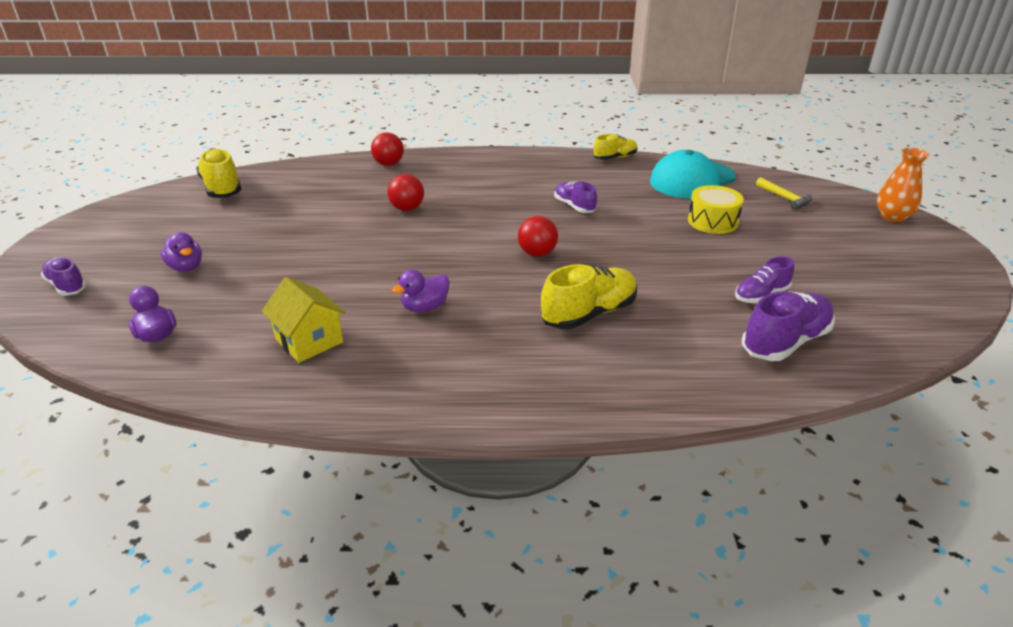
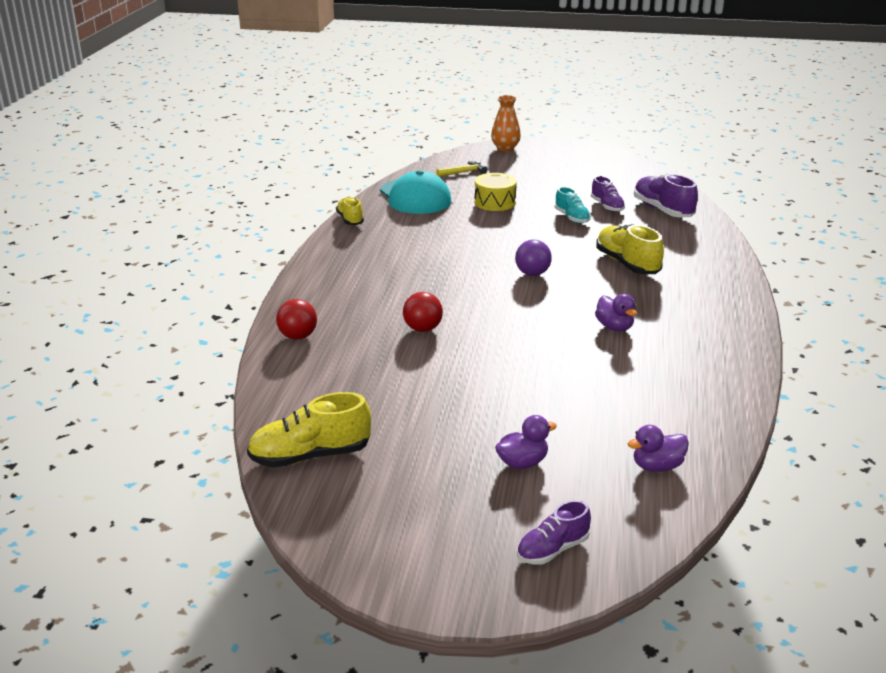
camera: 80 degrees left, 5 degrees down
yellow house [261,277,346,363] -> none
red ball [518,216,558,257] -> purple ball [515,240,552,276]
purple shoe [554,181,597,213] -> none
none -> turquoise shoe [555,187,591,224]

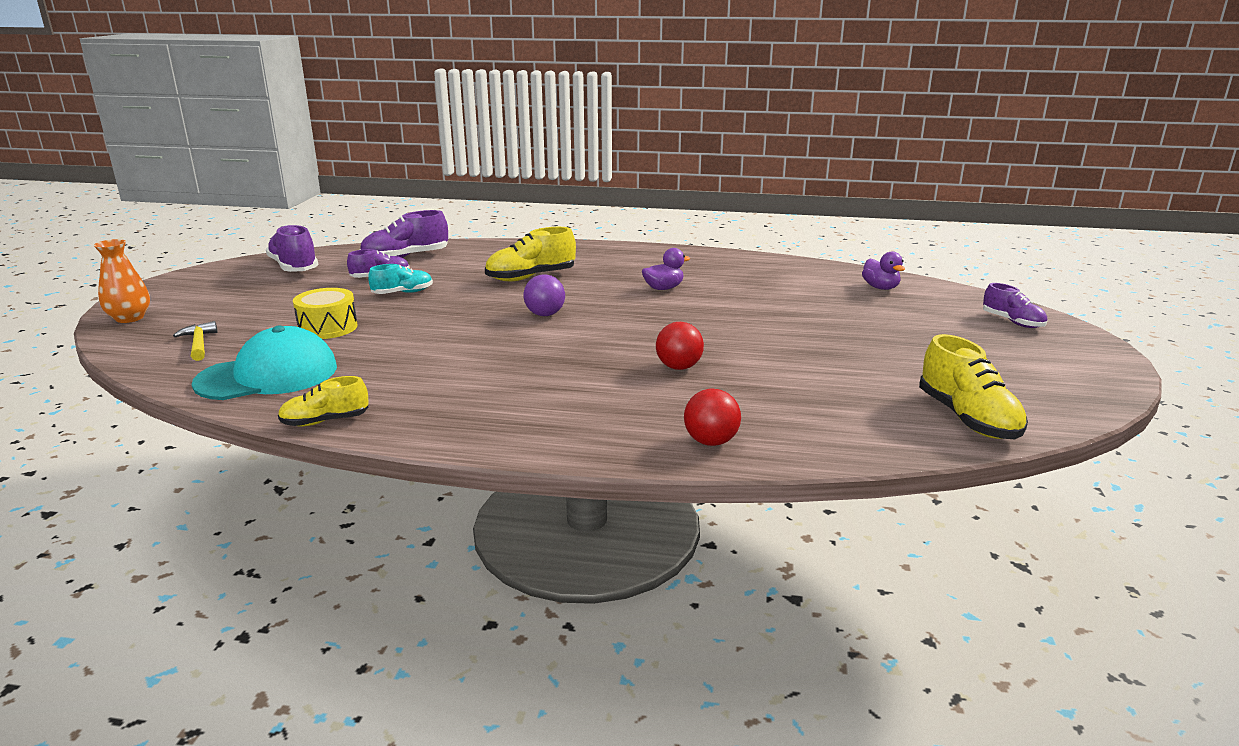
camera: 90 degrees left, 5 degrees down
purple duck [495,415,557,469] -> none
none -> purple shoe [266,225,318,272]

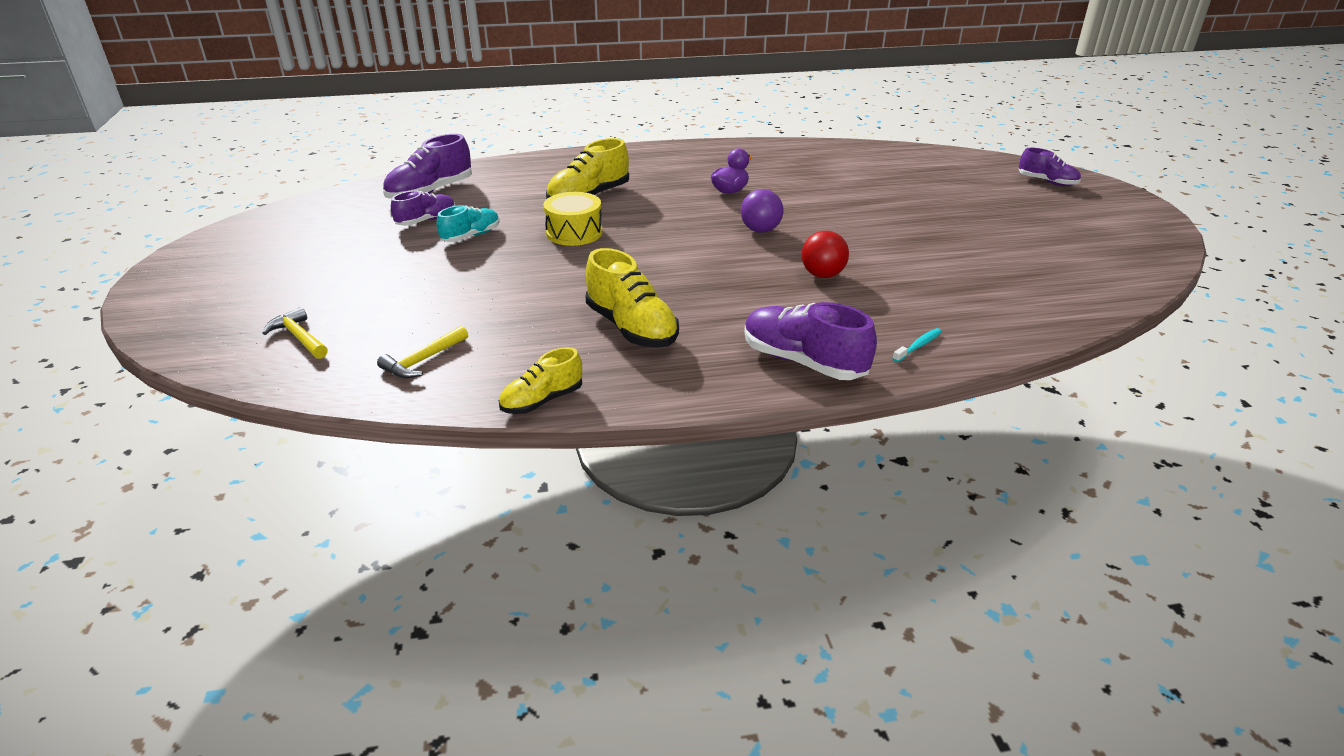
camera: 20 degrees left, 10 degrees up
orange vase [94,239,150,323] -> none
turquoise cap [192,326,337,400] -> yellow hammer [377,326,468,378]
purple shoe [266,225,318,272] -> purple shoe moved to [744,302,877,380]
yellow drum [293,288,358,339] -> yellow drum moved to [543,192,603,246]
purple ball [524,274,565,316] -> purple ball moved to [741,189,783,233]
red ball [684,389,741,446] -> turquoise toothbrush [893,328,942,362]
purple duck [862,252,905,290] -> none
yellow shoe [919,334,1028,439] -> yellow shoe moved to [586,248,679,348]

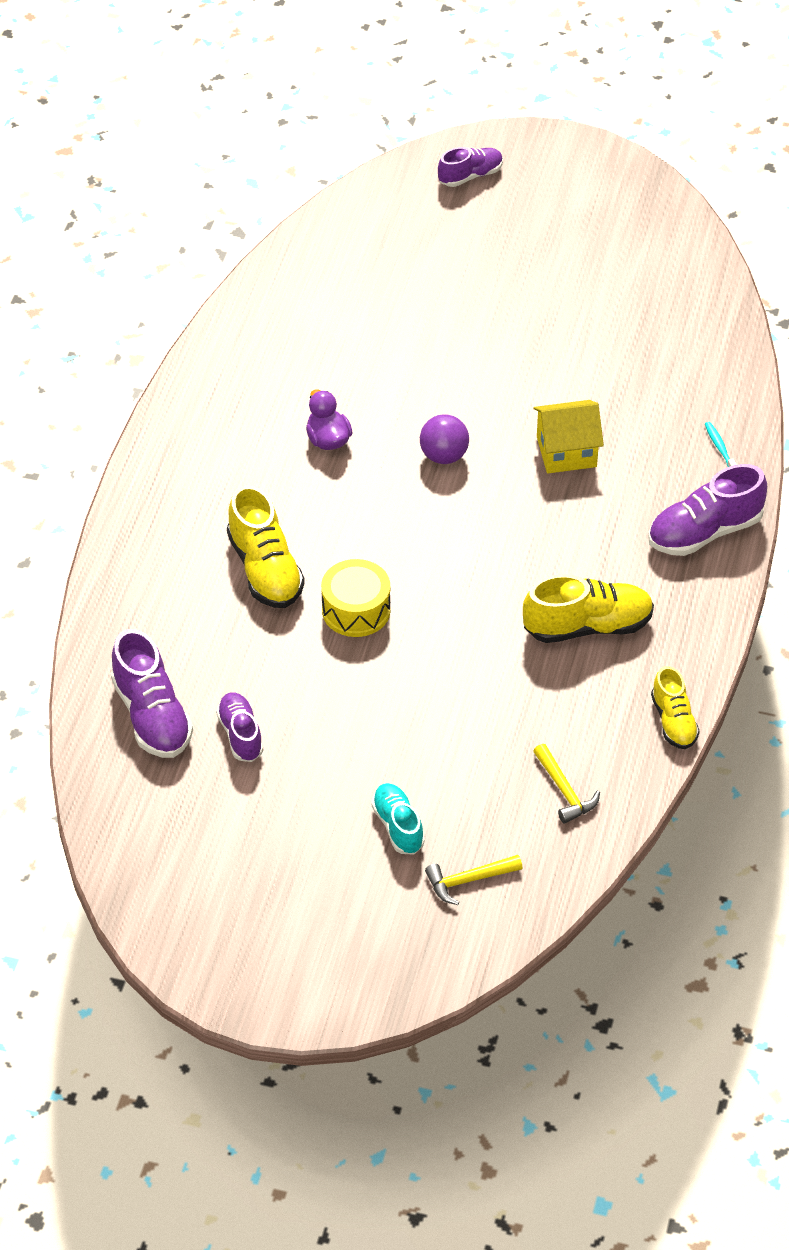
camera: 65 degrees left, 15 degrees up
turquoise shoe [437,205,500,242] -> turquoise shoe moved to [371,783,425,855]
red ball [801,231,849,278] -> yellow house [533,400,604,473]

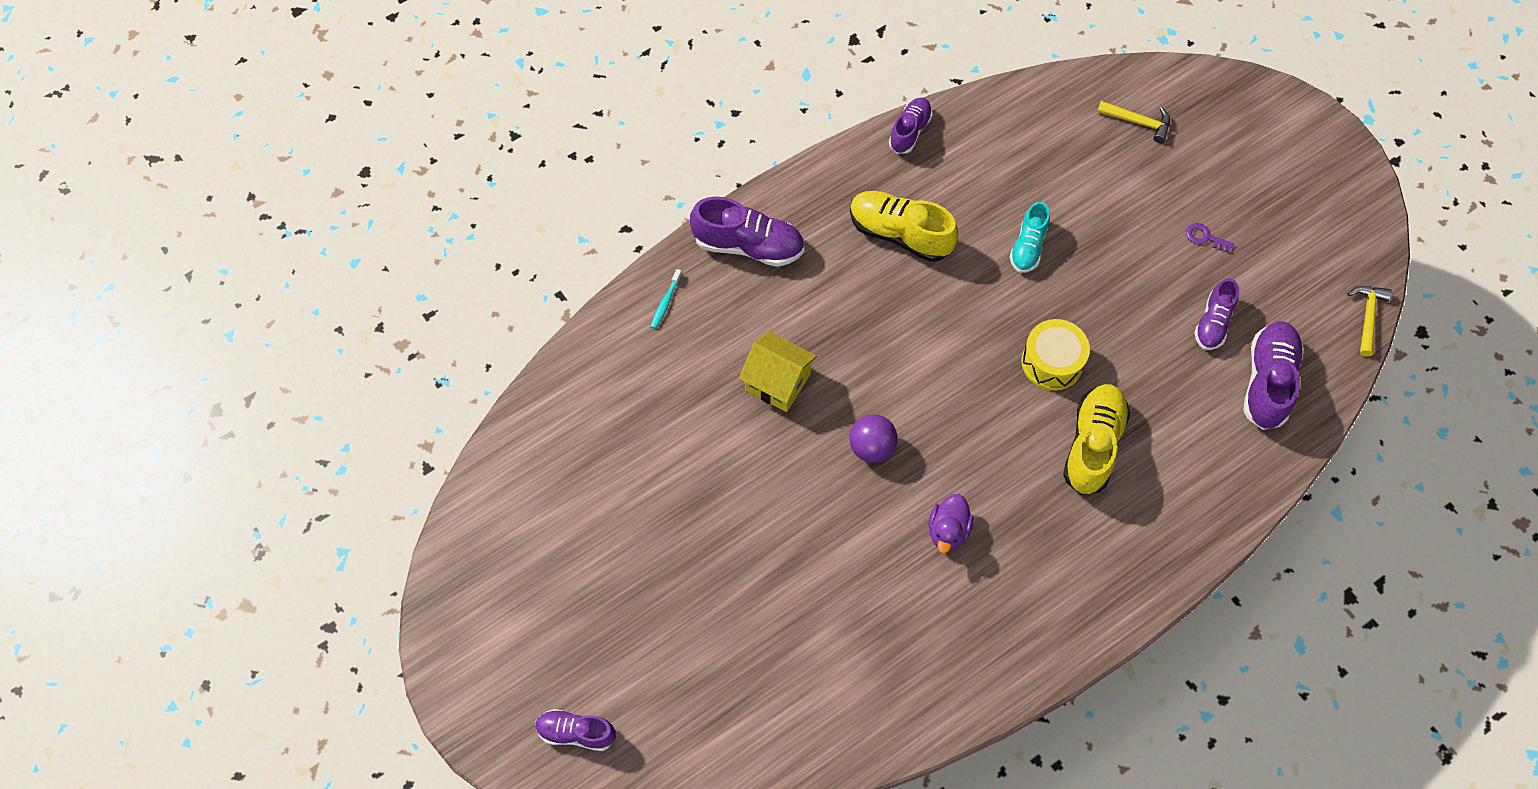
camera: 140 degrees left, 15 degrees up
turquoise shoe [371,783,425,855] -> turquoise shoe moved to [1010,202,1050,273]
yellow hammer [533,744,600,823] -> yellow hammer moved to [1348,286,1392,357]
yellow shoe [651,666,700,749] -> purple shoe [889,98,933,154]
none -> purple key [1186,223,1234,253]

